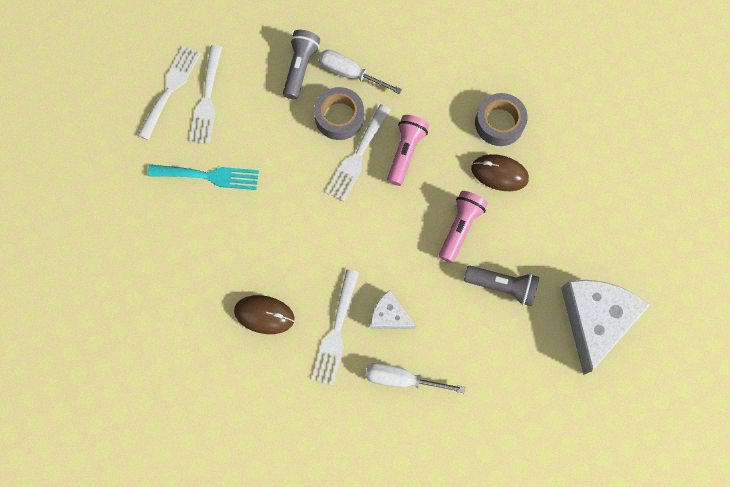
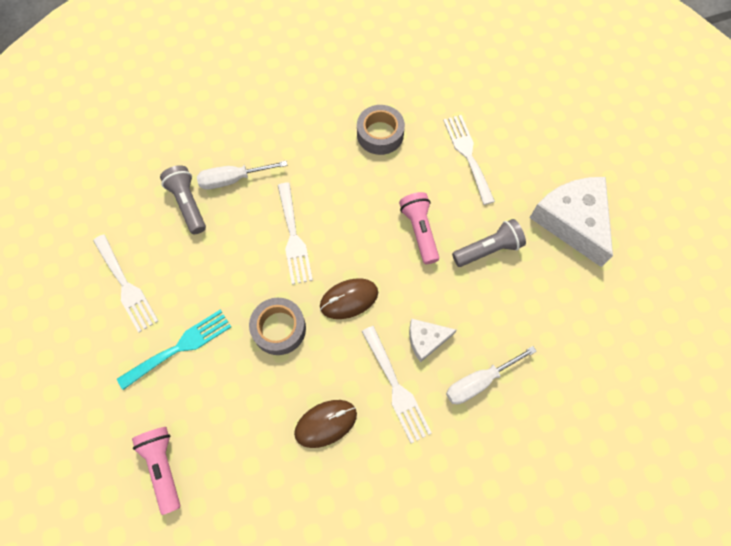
camera: 40 degrees left, 5 degrees down
white fork [137,46,201,140] -> white fork moved to [443,115,495,205]
grey tape [314,87,364,140] -> grey tape moved to [249,298,306,355]
pink flashlight [387,115,429,186] -> pink flashlight moved to [132,427,180,515]
brown mouse [471,154,529,191] -> brown mouse moved to [320,278,378,319]

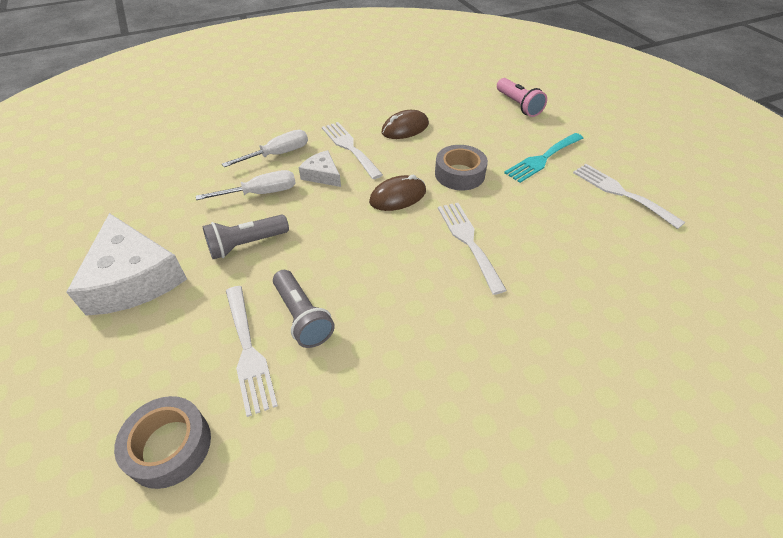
camera: 175 degrees right, 20 degrees down
grey flashlight [160,165,206,234] -> grey flashlight moved to [273,270,335,348]
white screwdriver [197,161,288,190] -> white screwdriver moved to [196,170,296,200]
grey tape [357,105,405,155] -> grey tape moved to [114,396,211,489]
pink flashlight [399,192,439,264] -> none
white cheese [409,319,456,362] -> white cheese turned 120 degrees counterclockwise [299,150,341,187]

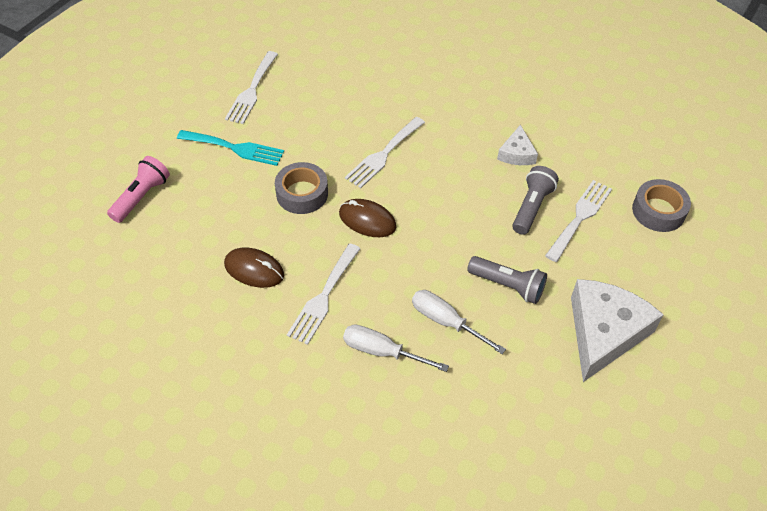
camera: 125 degrees left, 5 degrees up
white cheese [299,150,341,187] -> white cheese moved to [497,125,538,165]

